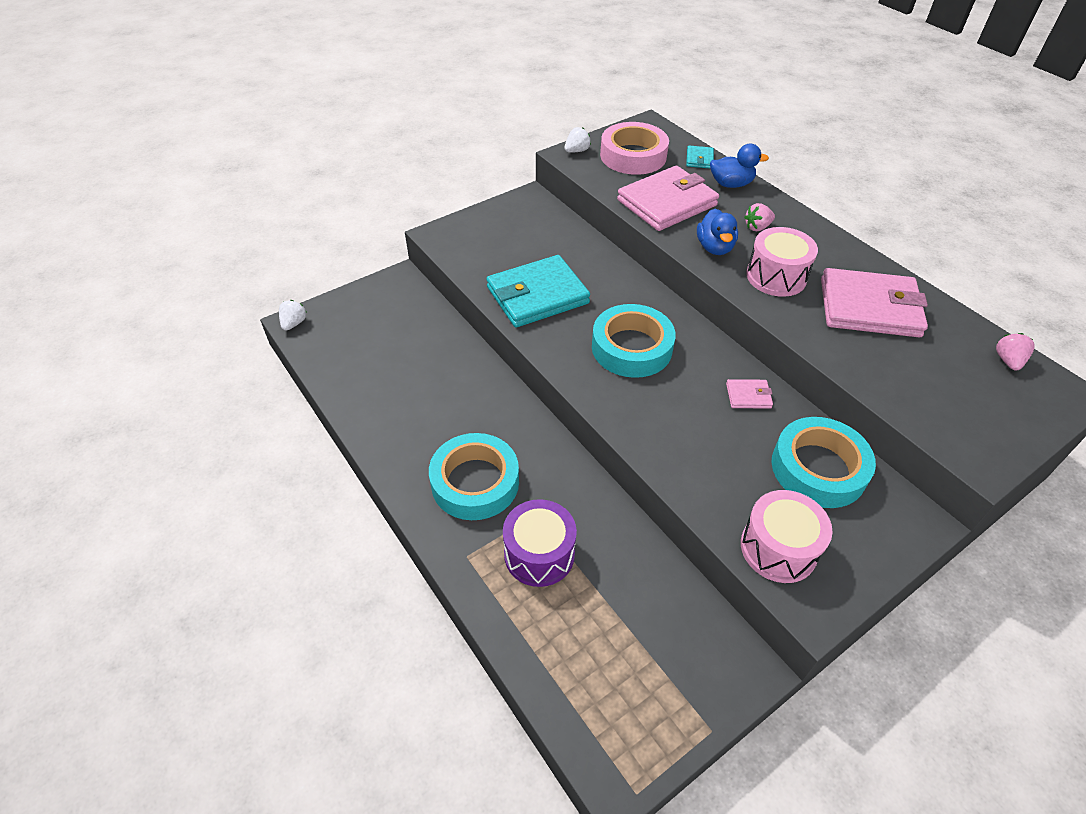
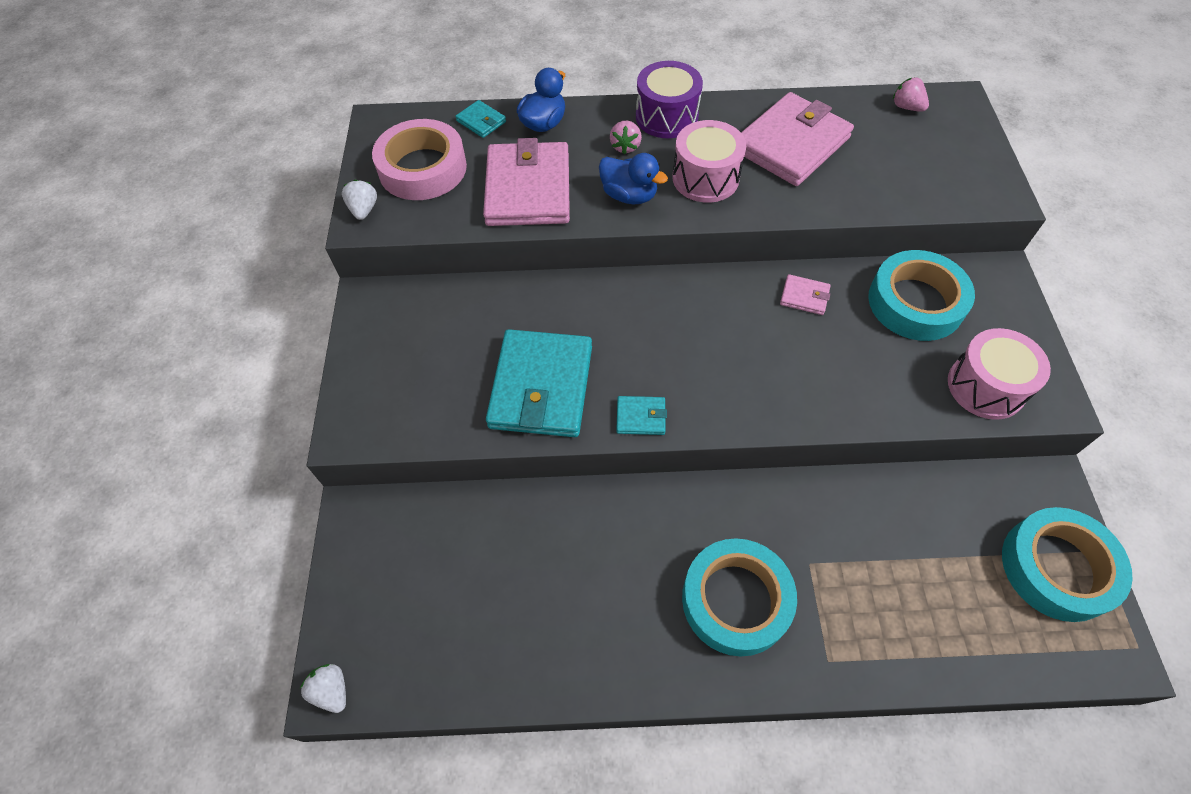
camera: 55 degrees left, 10 degrees up
purple drum [503,499,577,587] -> purple drum moved to [636,61,703,138]
turquoise tape [592,304,676,378] -> turquoise tape moved to [1002,507,1133,622]
pink wallet [726,379,773,409] -> pink wallet turned 75 degrees clockwise [780,274,831,315]
none -> turquoise wallet [616,396,667,435]

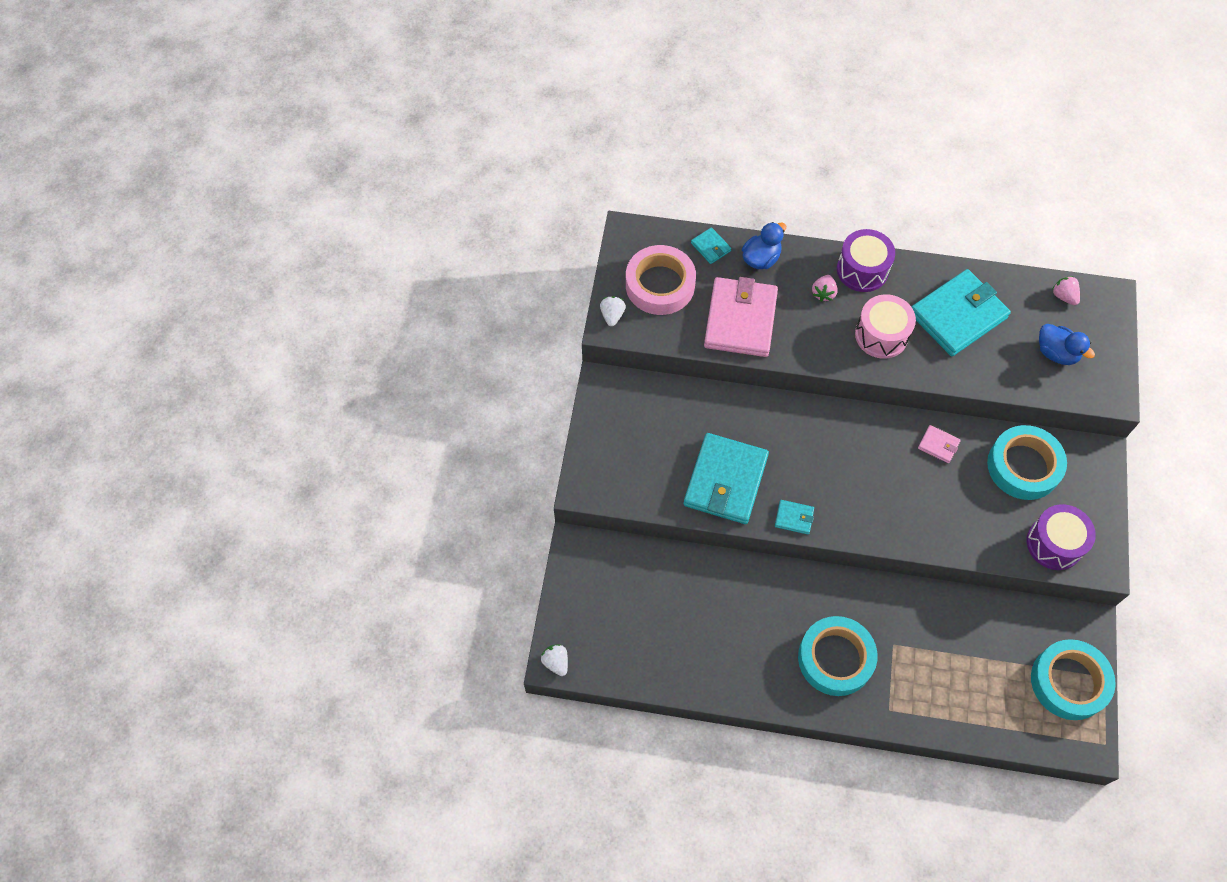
camera: 10 degrees right, 5 degrees up
blue duck [599,153,668,204] -> blue duck moved to [1039,324,1095,365]
pink wallet [741,92,854,186] -> turquoise wallet [912,269,1011,356]
pink drum [948,328,1051,420] -> purple drum [1027,504,1096,570]

